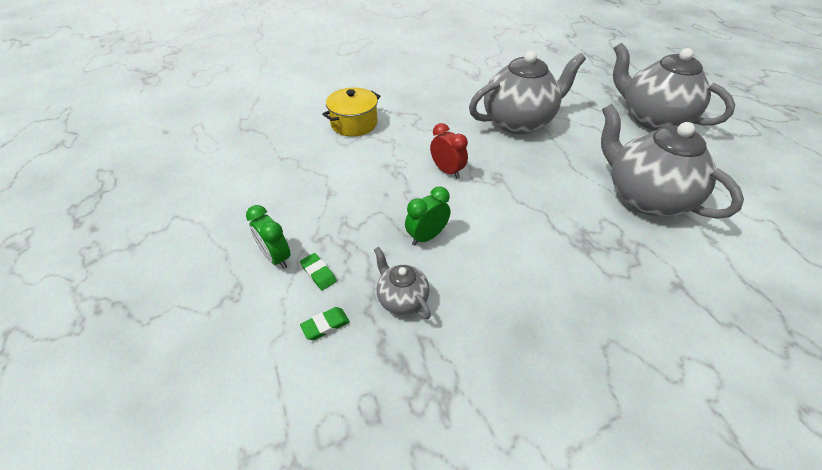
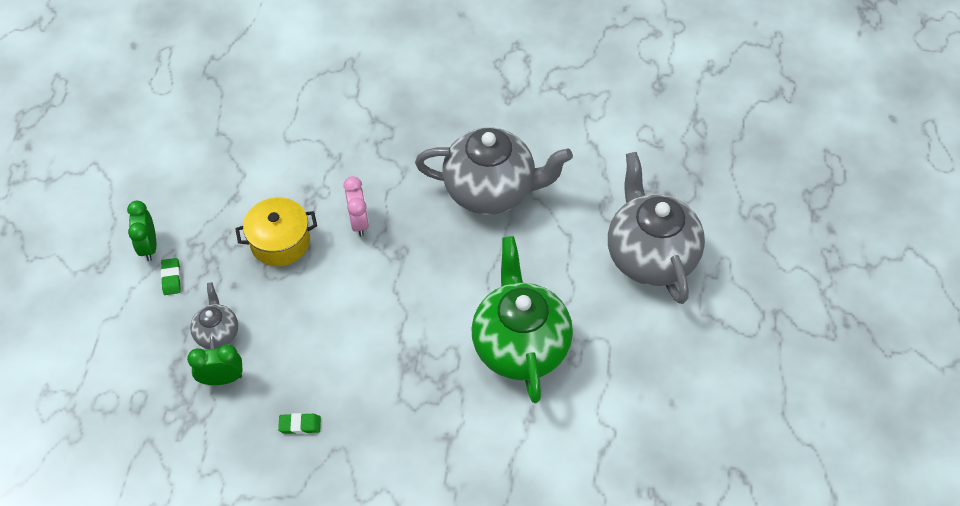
camera: 30 degrees right, 10 degrees up
green eraser [300,307,350,340] -> green eraser moved to [278,413,321,434]
yellow pot [322,88,380,136] -> yellow pot moved to [235,197,317,266]
green clock [405,187,450,245] -> green clock moved to [187,344,243,385]
red clock [430,123,468,179] -> pink clock [343,176,369,236]
grey teapot [601,104,744,219] -> green teapot [471,236,573,403]

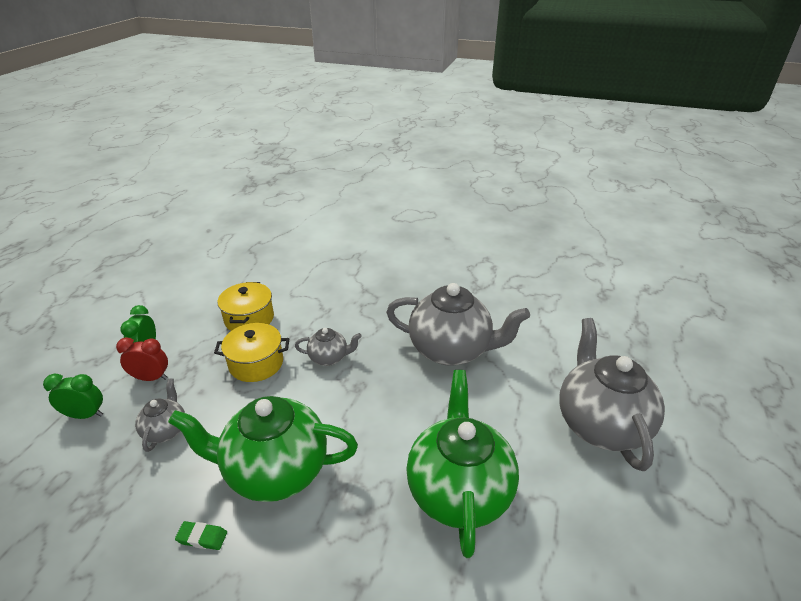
camera: 10 degrees right, 20 degrees down
green eraser [161,258,181,295] -> red clock [116,337,168,381]
green clock [187,344,243,385] -> green clock moved to [43,374,103,419]
pink clock [343,176,369,236] -> grey teapot [295,328,362,366]
none -> green teapot [168,396,358,502]
none -> yellow pot [218,282,274,331]

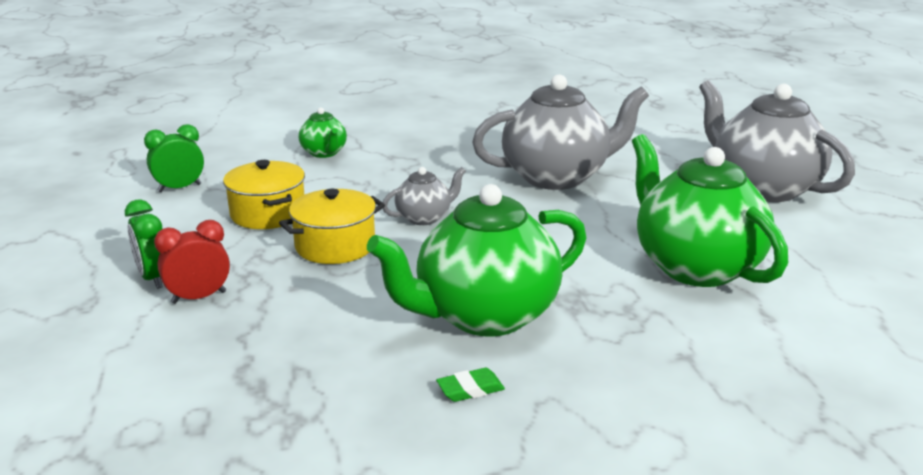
camera: 30 degrees left, 10 degrees down
green clock [43,374,103,419] -> green clock moved to [144,124,204,192]
grey teapot [135,378,185,452] -> none
none -> green teapot [299,107,347,158]

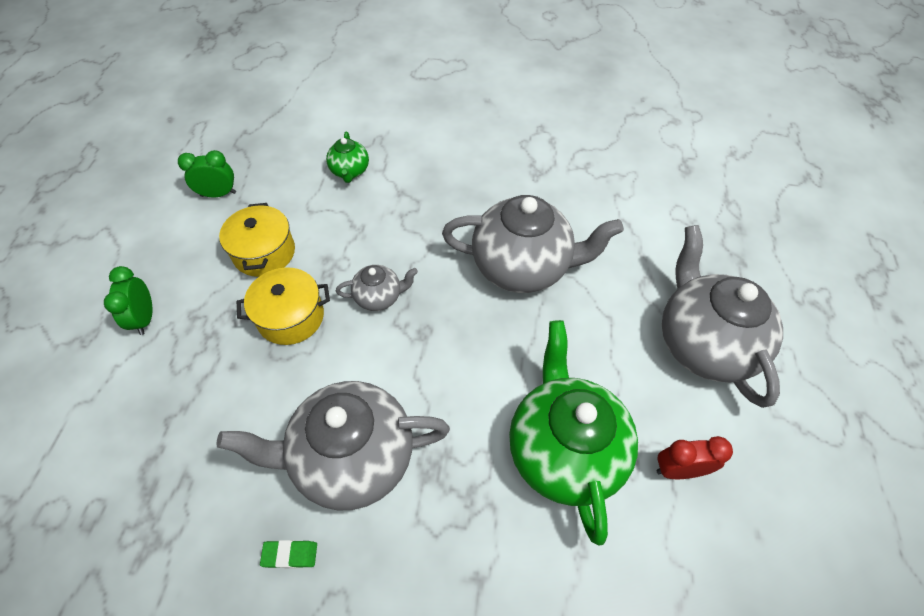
camera: 20 degrees right, 30 degrees up
red clock [154,220,230,304] -> red clock moved to [656,436,733,479]
green teapot [367,184,586,337] -> grey teapot [216,381,450,510]

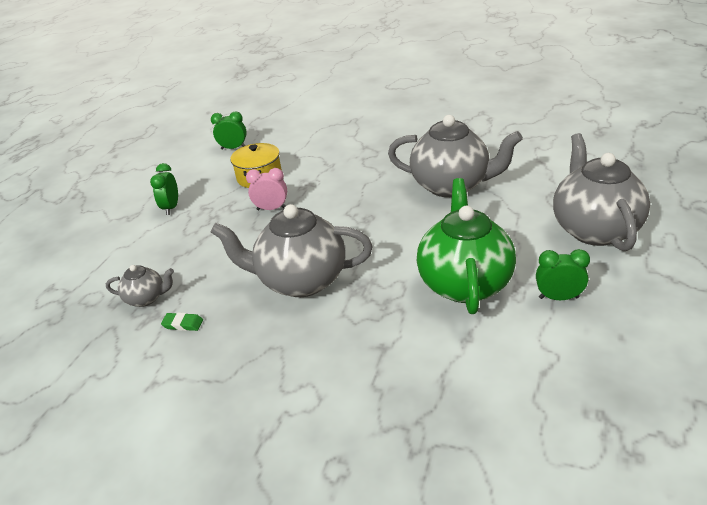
camera: 15 degrees right, 20 degrees down
yellow pot [237,267,330,345] -> pink clock [246,168,287,210]
green eraser [260,540,317,568] -> green eraser moved to [161,312,203,331]
green teapot [326,131,369,183] -> none
grey teapot [336,265,418,311] -> grey teapot moved to [106,265,174,307]
red clock [656,436,733,479] -> green clock [536,249,590,300]

